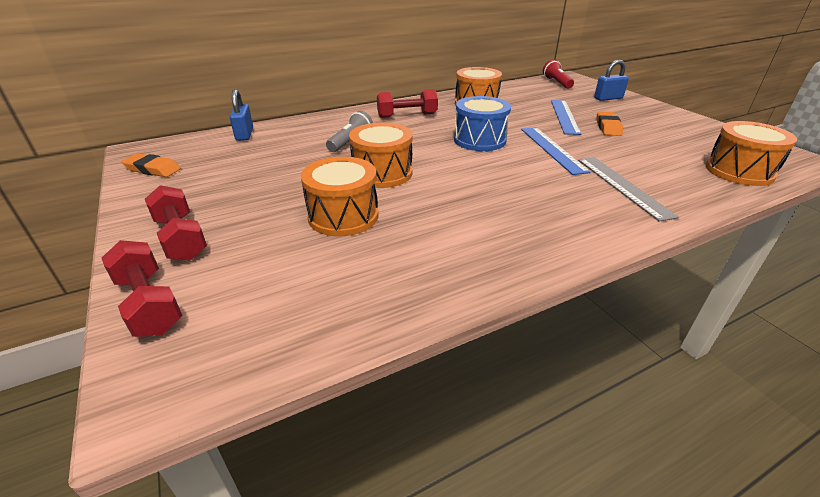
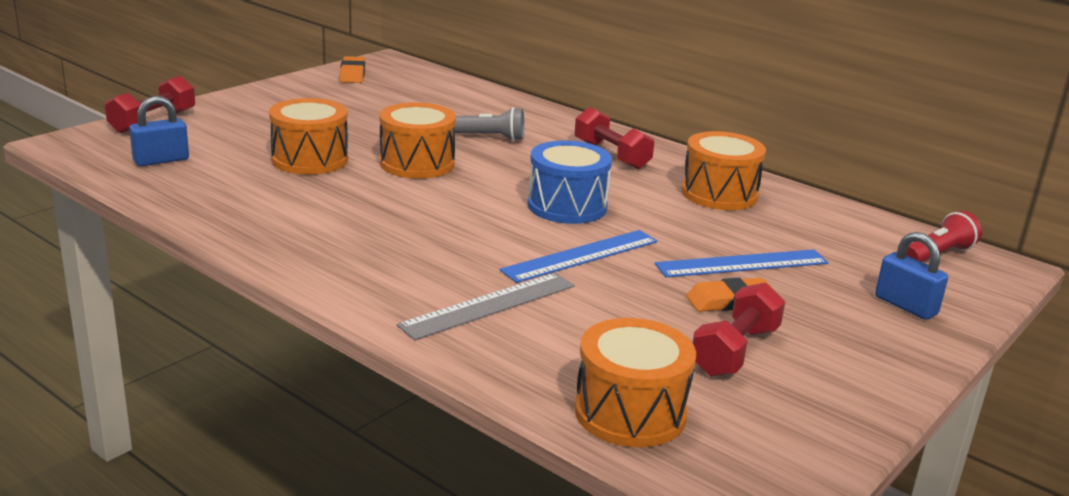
camera: 65 degrees right, 10 degrees down
red dumbbell [145,185,207,261] -> red dumbbell moved to [693,282,785,377]
blue padlock [230,89,253,141] -> blue padlock moved to [129,96,189,166]

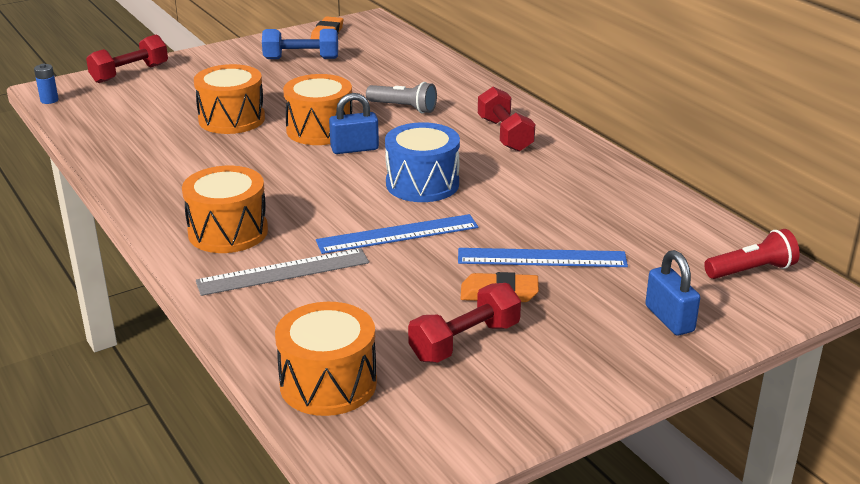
camera: 20 degrees right, 5 degrees up
blue padlock [129,96,189,166] -> blue padlock moved to [329,93,379,154]
orange drum [681,131,766,210] -> orange drum moved to [182,166,268,253]
none -> blue battery [34,64,59,104]
none -> blue dumbbell [262,29,338,59]

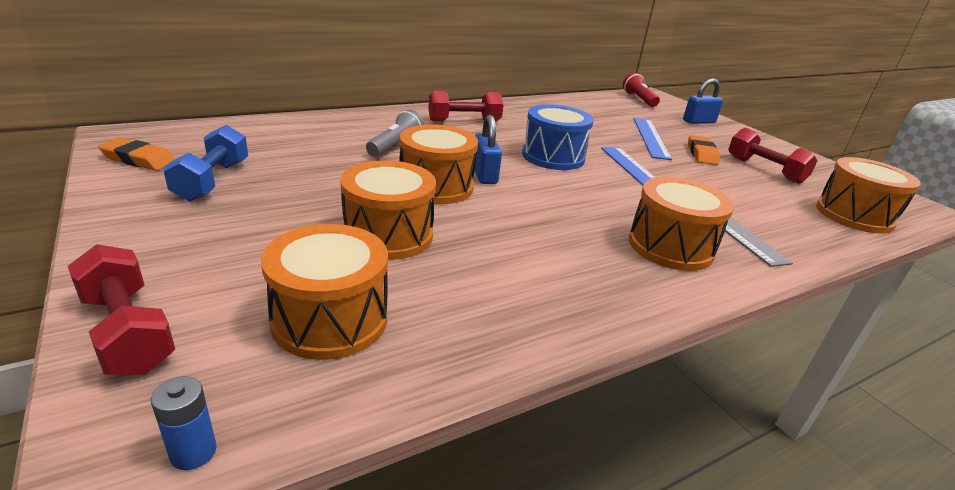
camera: 90 degrees left, 0 degrees up
none -> orange drum [261,224,388,360]

